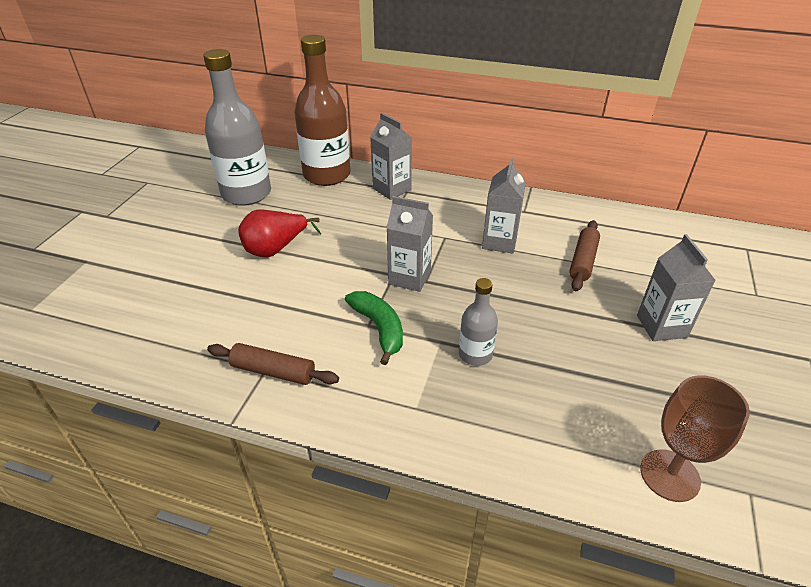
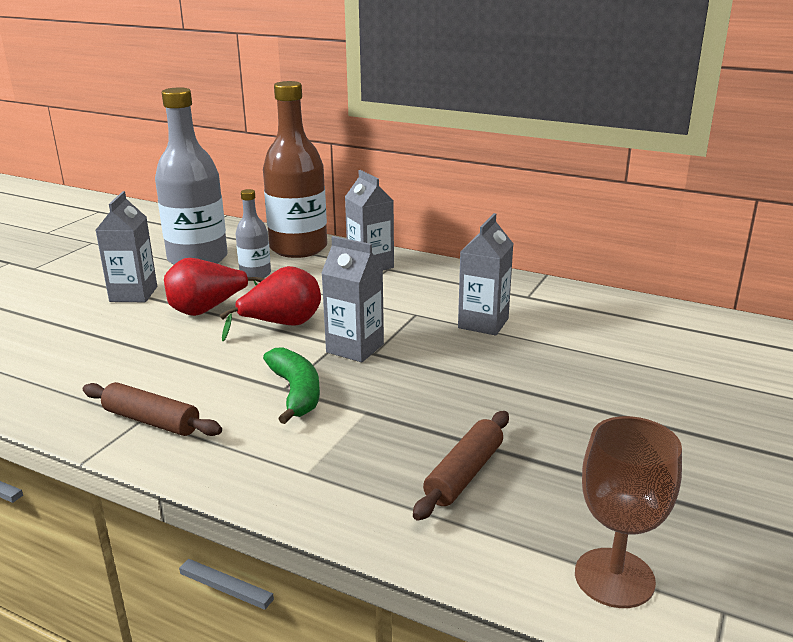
camera: 10 degrees right, 15 degrees down
grey bottle [459,278,498,366] -> grey bottle moved to [236,189,271,278]
brown rolling pin [569,220,600,291] -> brown rolling pin moved to [413,411,509,521]
grey carton [637,234,716,341] -> grey carton moved to [96,191,157,302]
none -> red pear [219,266,321,341]

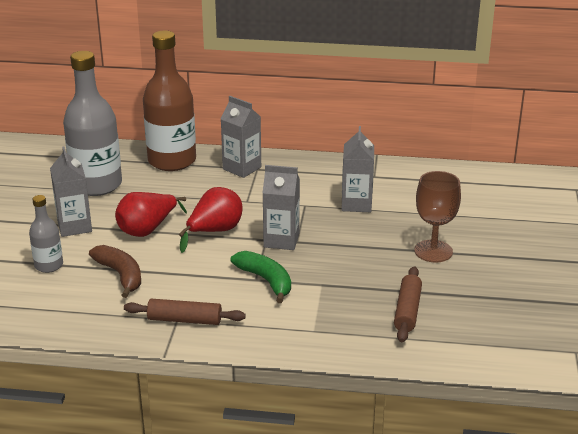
camera: 20 degrees left, 5 degrees up
grey bottle [236,189,271,278] -> grey bottle moved to [29,195,63,273]
brown goblet [575,416,682,608] -> brown goblet moved to [414,171,461,262]
none -> brown banana [89,245,141,298]

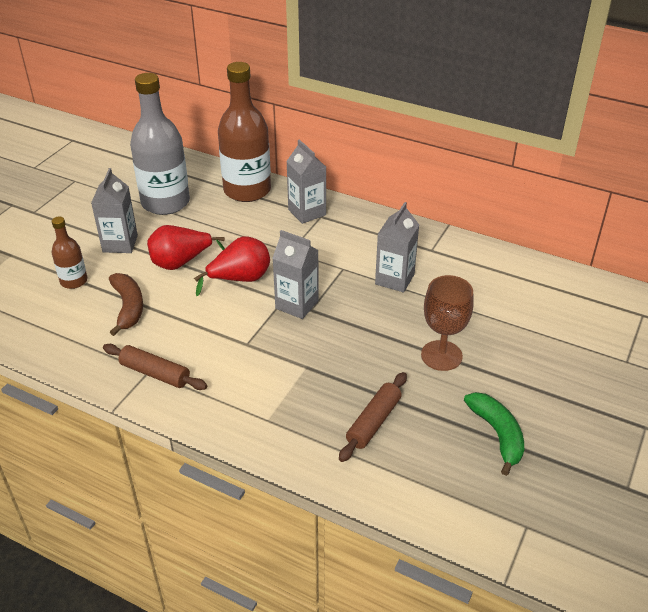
camera: 20 degrees right, 10 degrees up
grey bottle [29,195,63,273] -> brown bottle [52,217,87,289]
green banana [231,251,291,303] -> green banana moved to [464,392,524,476]

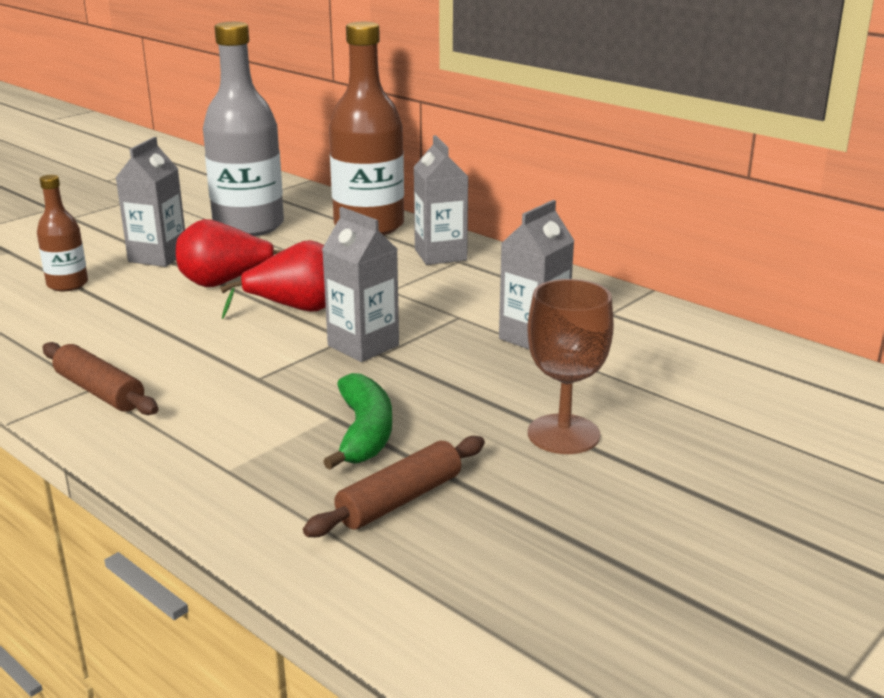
camera: 15 degrees right, 15 degrees down
brown banana [109,273,143,336] -> none
green banana [464,392,524,476] -> green banana moved to [323,373,392,470]

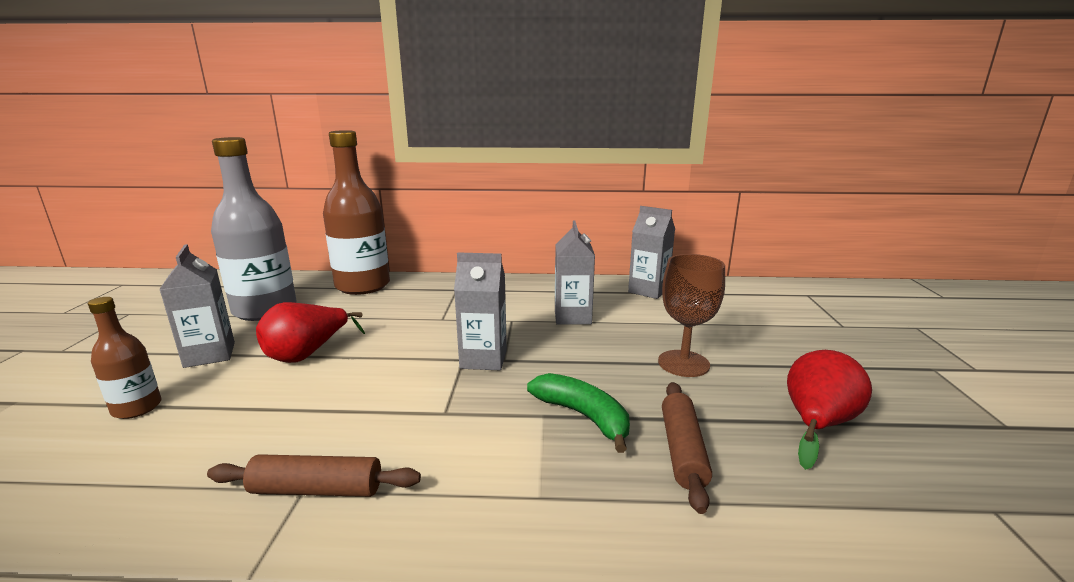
camera: 40 degrees left, 5 degrees down
red pear [220,240,326,319] -> red pear moved to [787,350,872,470]
grey carton [414,135,469,265] -> grey carton moved to [628,206,675,299]

